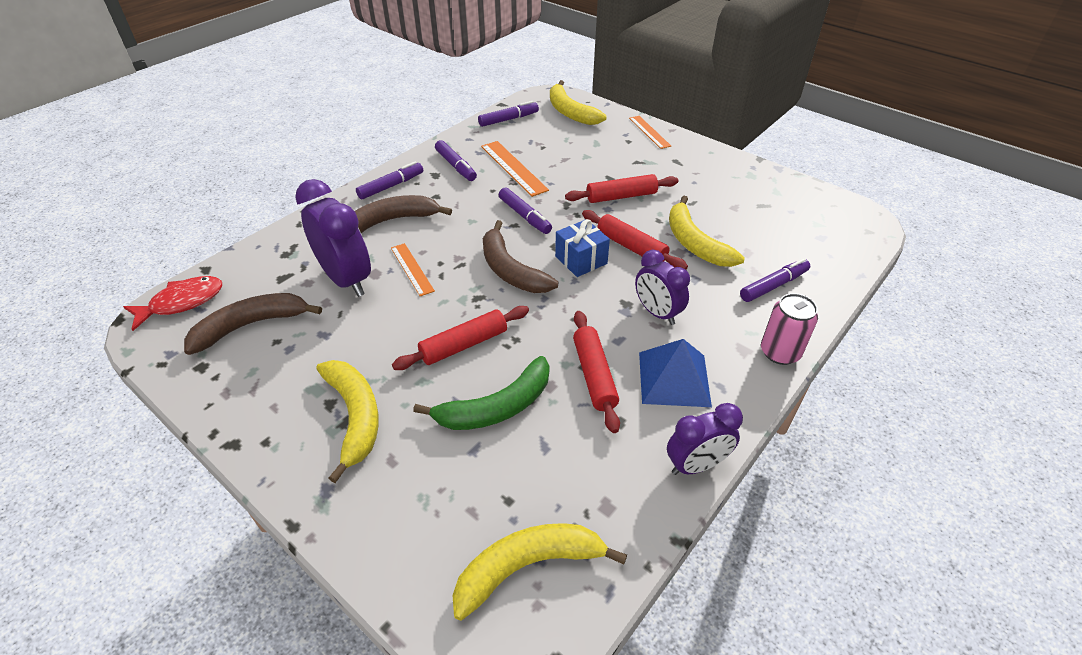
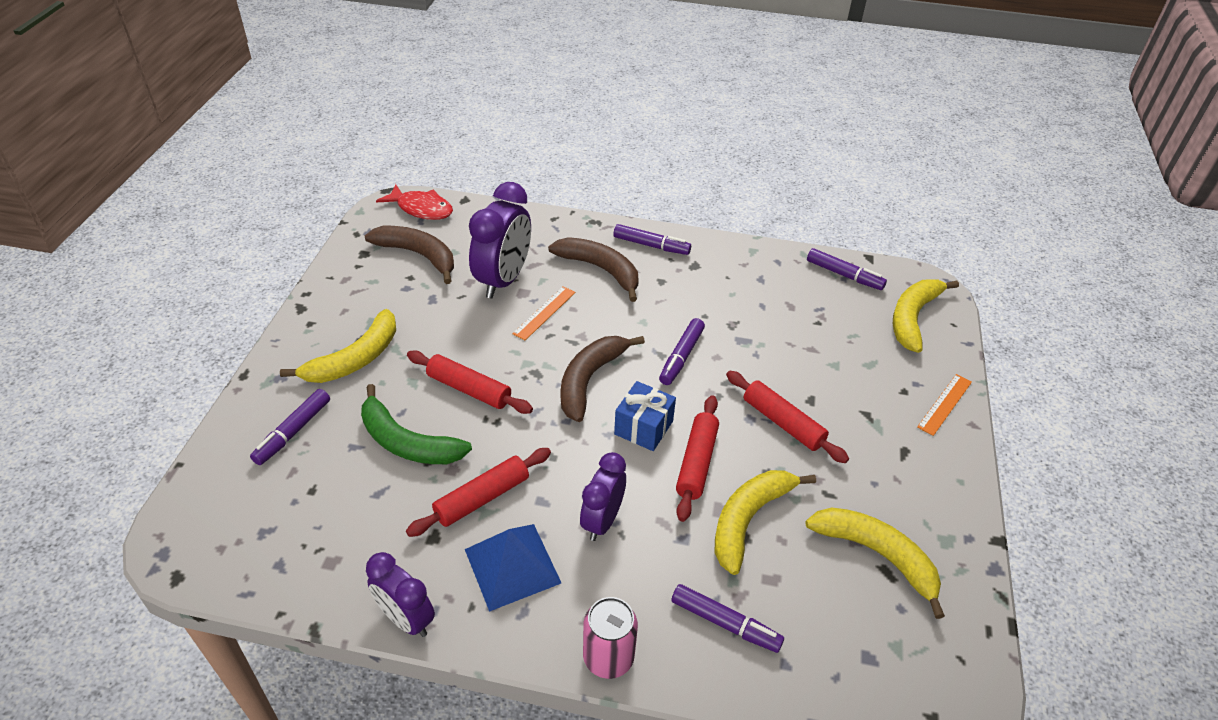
camera: 60 degrees right, 0 degrees up
purple marker [435,140,477,181] -> purple marker moved to [250,389,330,465]
yellow banana [452,523,627,621] -> yellow banana moved to [805,507,945,619]
orange ruler [481,141,549,197] -> none

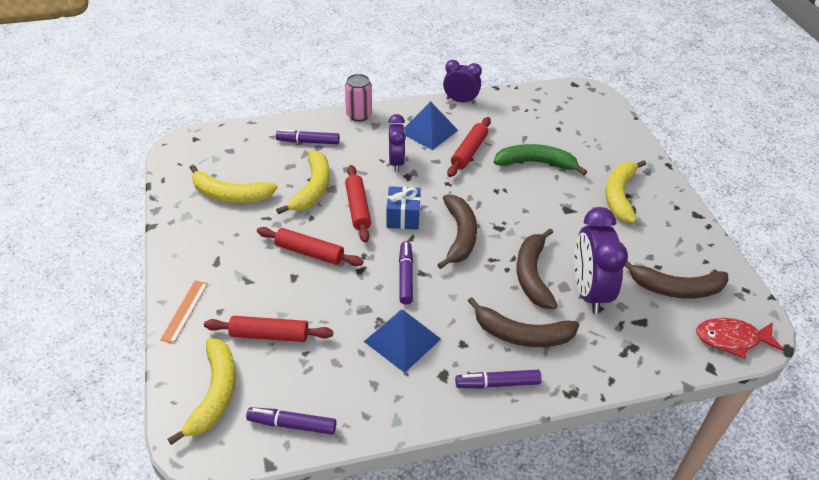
camera: 155 degrees right, 0 degrees up
purple marker [250,389,330,465] -> none
red rolling pin [407,350,533,414] -> red rolling pin moved to [204,316,333,342]
orange ruler [512,286,575,340] -> brown banana [516,228,558,309]
none -> blue pyramid [364,310,441,373]

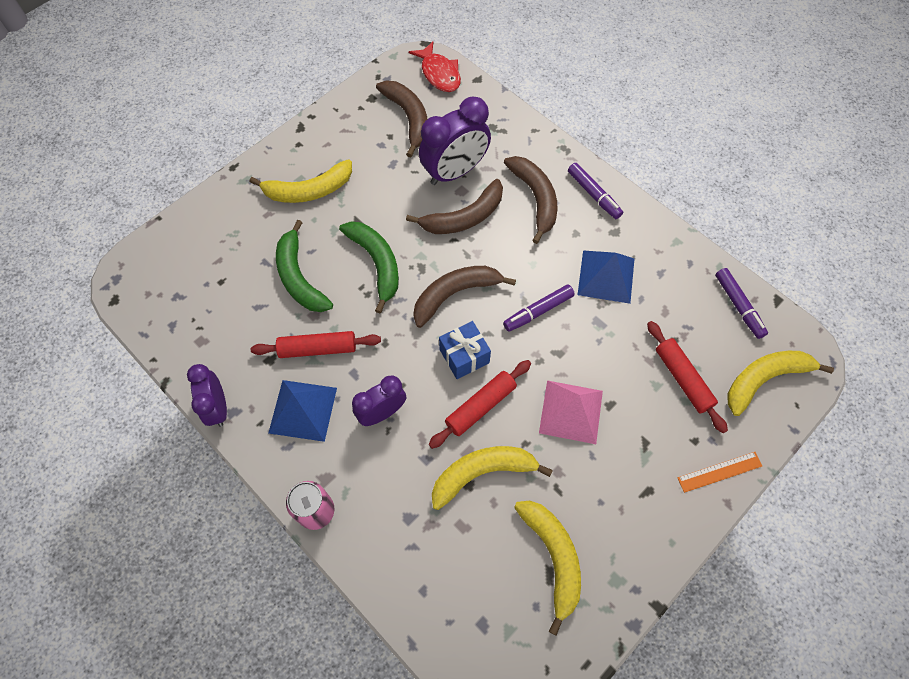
camera: 120 degrees left, 20 degrees up
red rolling pin [257,227,364,266] -> pink pyramid [539,380,603,444]
purple marker [276,129,340,144] -> none
none -> green banana [339,221,399,313]

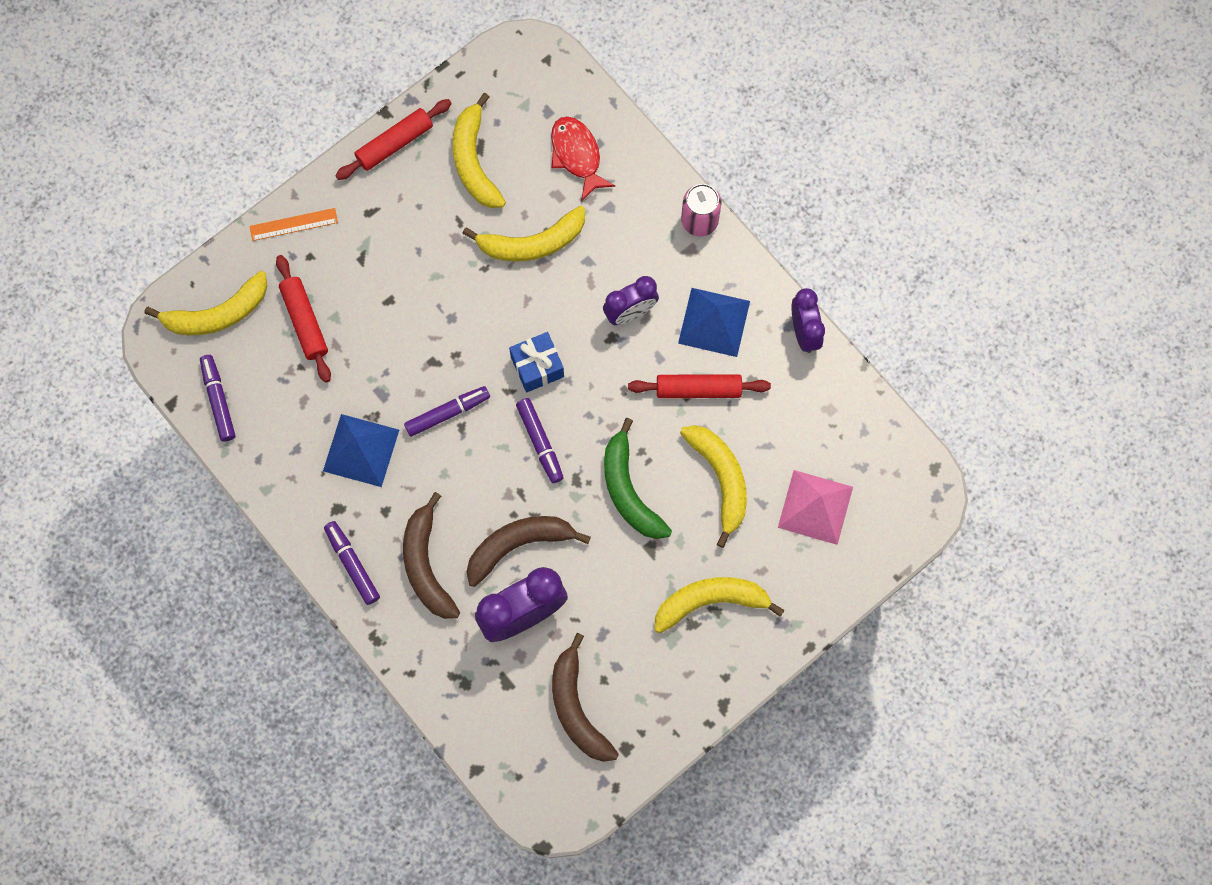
camera: 175 degrees left, 10 degrees up
green banana [276,220,333,312] -> yellow banana [680,425,747,548]
red fish [409,41,461,92] -> red fish moved to [551,116,616,201]
brown banana [413,266,516,328] -> purple marker [516,398,564,483]
red rolling pin [429,360,531,449] -> red rolling pin moved to [335,99,452,180]
pink pyramid [539,380,603,444] -> pink pyramid moved to [778,470,853,545]

